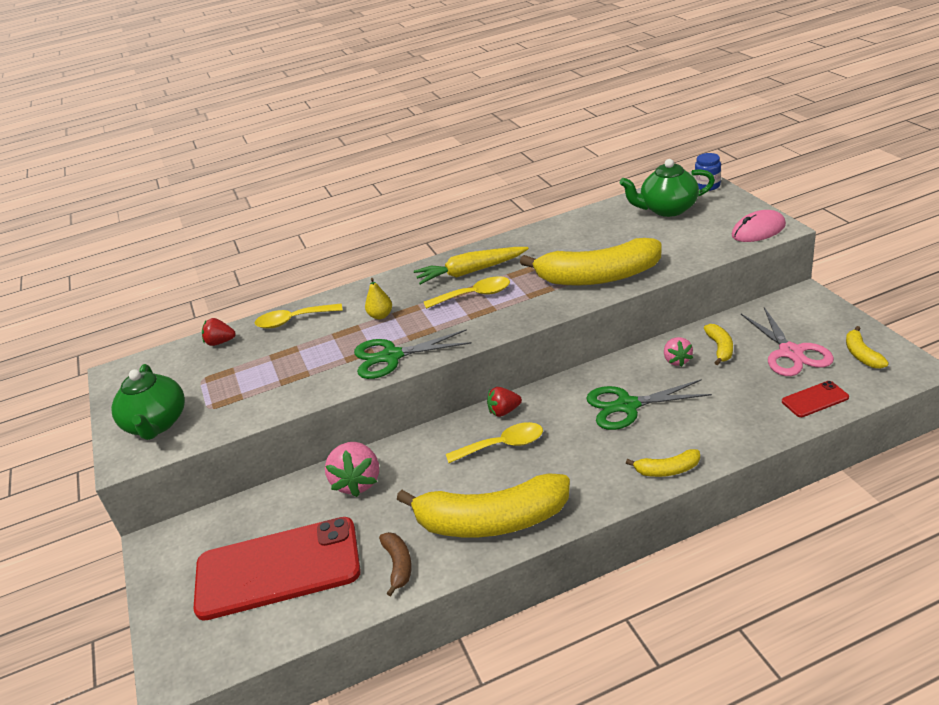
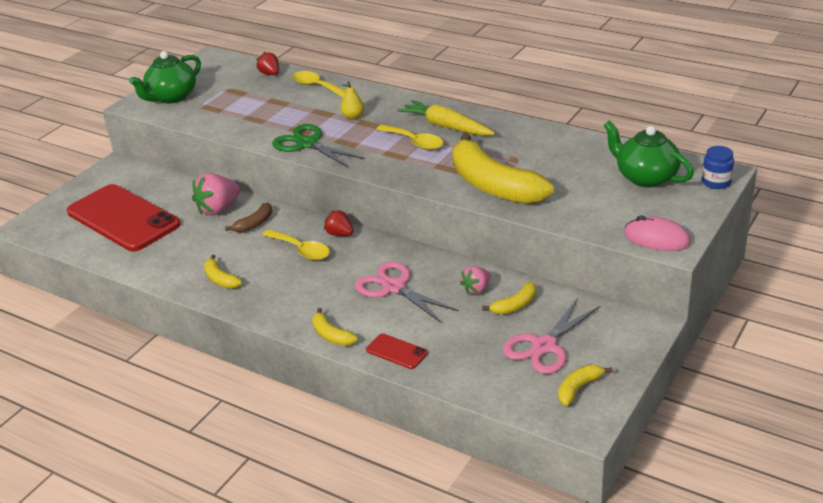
camera: 50 degrees right, 0 degrees up
brown banana [379,532,412,596] -> brown banana moved to [225,203,272,233]
yellow banana [397,473,570,537] -> yellow banana [204,254,242,289], size x0.43
green scissors [586,379,712,430] -> pink scissors [355,261,459,323]
red phone [782,381,849,417] -> red phone moved to [366,333,428,369]

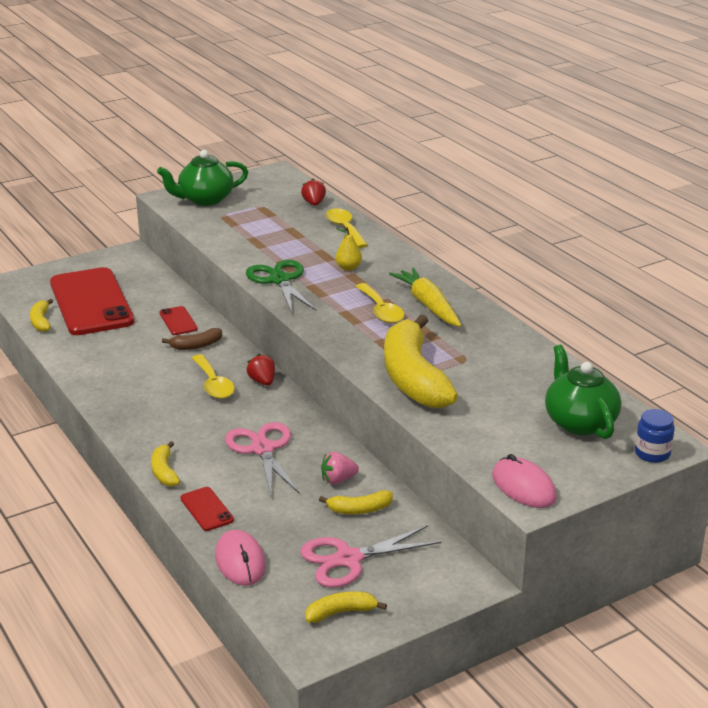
camera: 25 degrees right, 5 degrees down
pink strawberry [192,173,240,215] -> red phone [159,306,198,335]
yellow banana [204,254,242,289] -> yellow banana moved to [30,299,53,332]
none -> pink mouse [215,530,266,586]

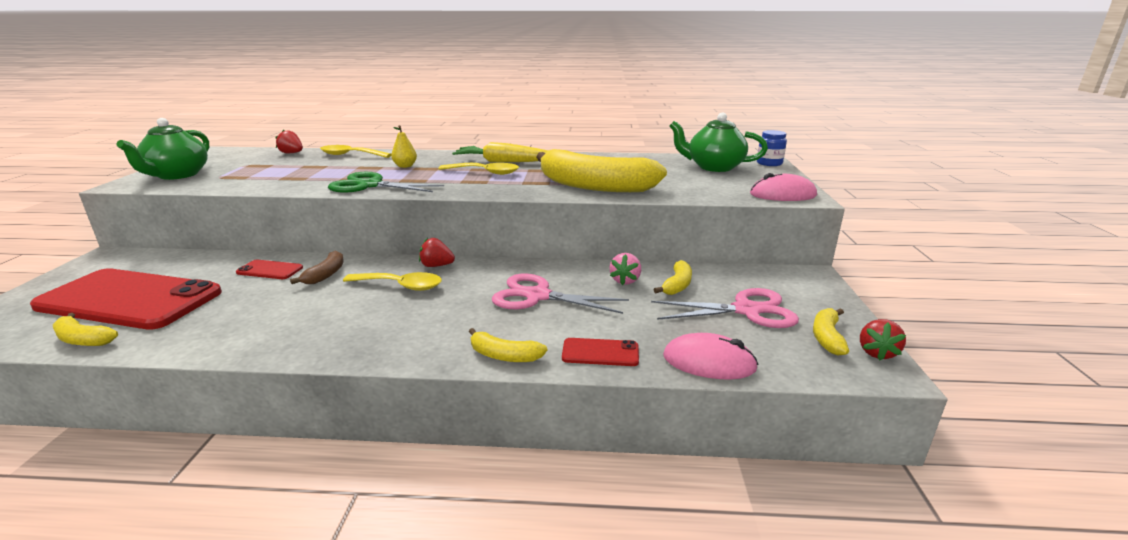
camera: 55 degrees left, 5 degrees down
pink scissors [300,525,442,588] -> pink scissors turned 105 degrees counterclockwise [651,288,799,328]
none -> red strawberry [860,319,906,360]

